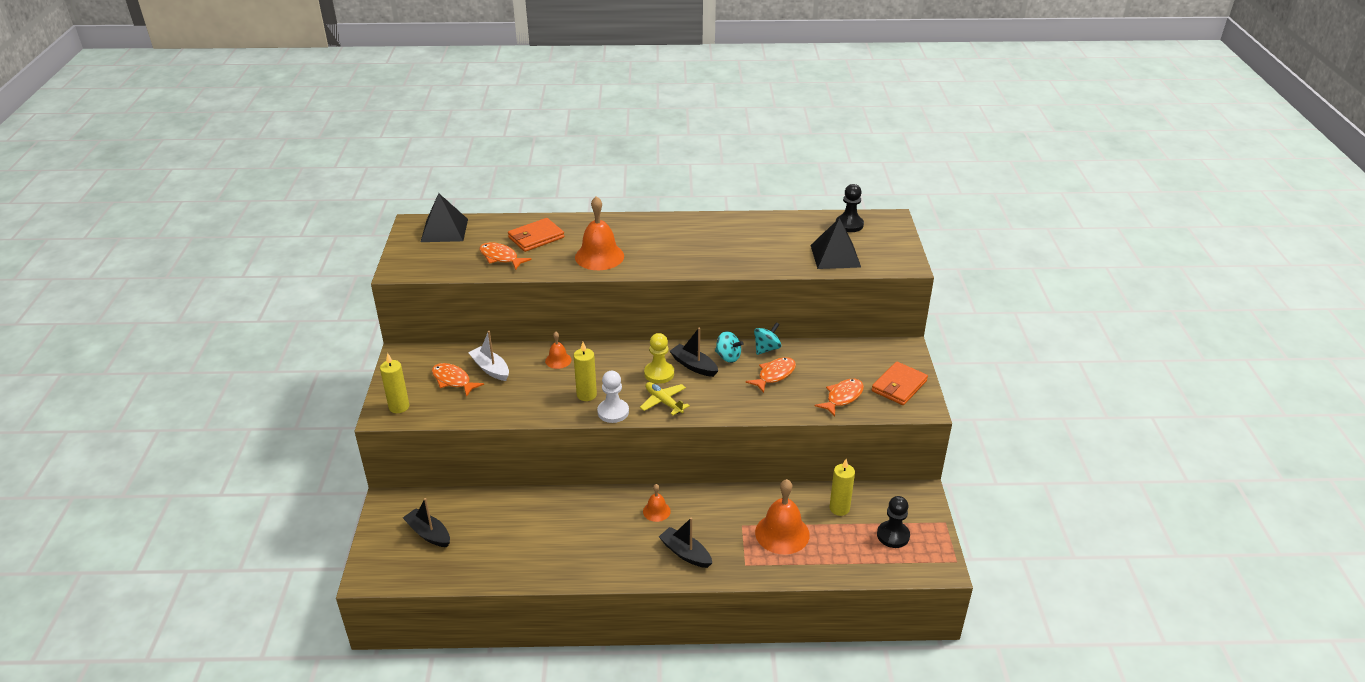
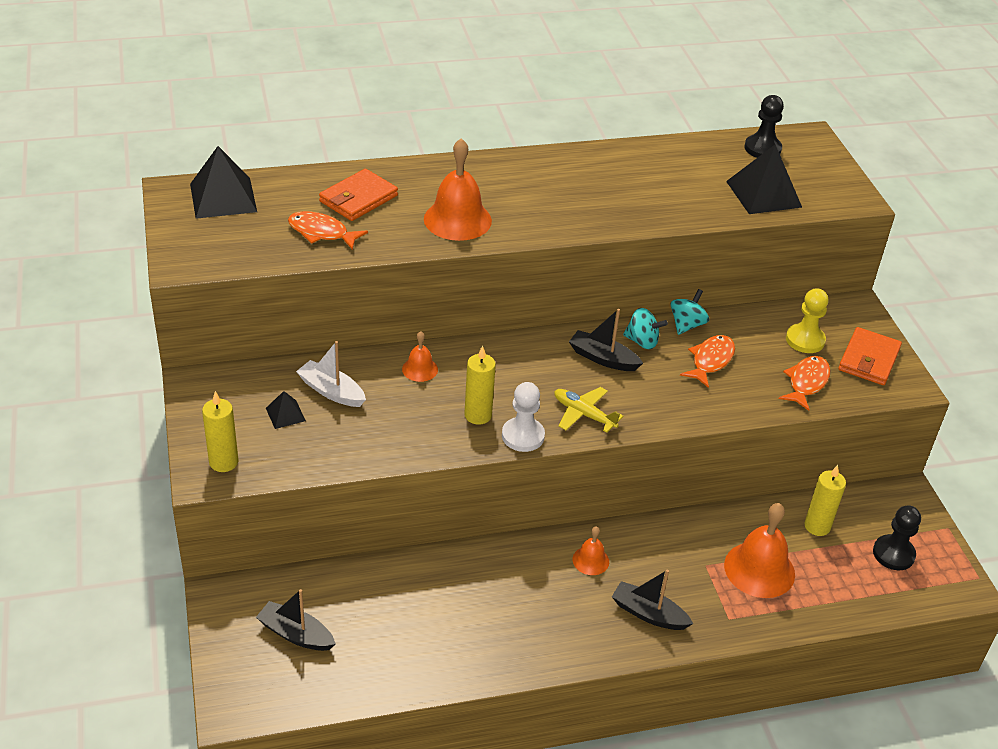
camera: 15 degrees left, 5 degrees up
orange fish [432,363,484,397] -> black pyramid [266,391,306,429]
yellow pawn [644,333,674,384] -> yellow pawn moved to [786,288,829,353]

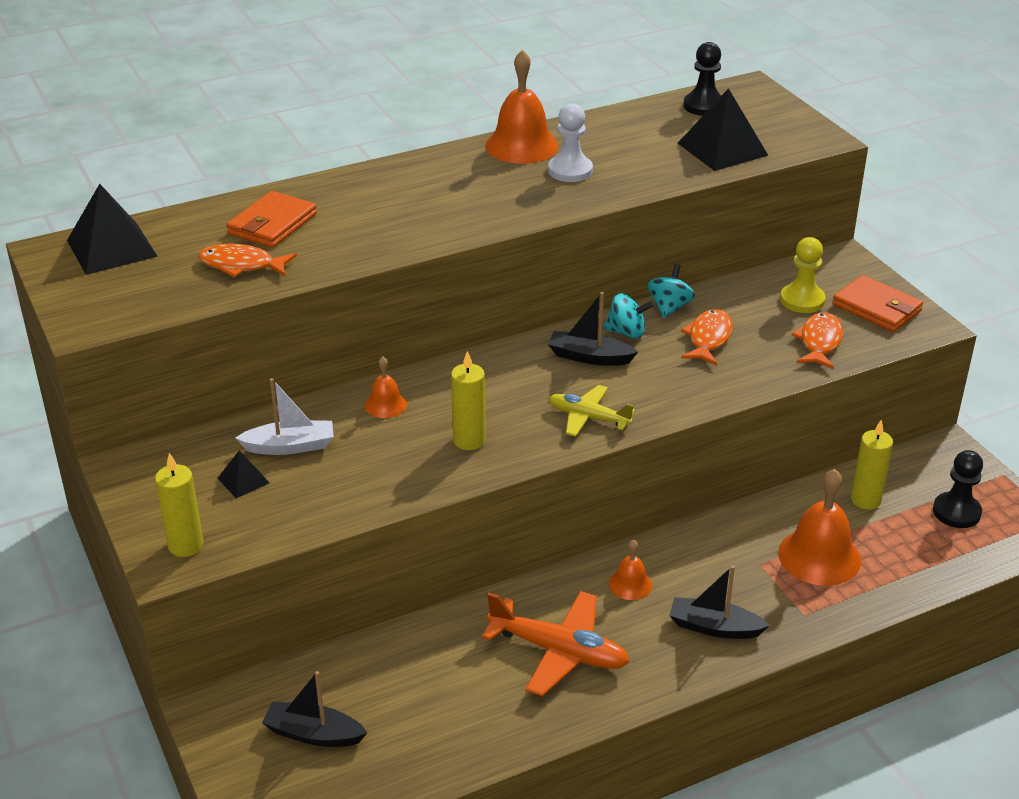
camera: 10 degrees left, 5 degrees down
white boat [296,341,366,407] -> white boat turned 150 degrees clockwise [236,378,334,455]
orange bell [424,138,492,241] -> orange bell moved to [485,50,559,164]
white pawn [502,382,545,452] -> white pawn moved to [548,103,593,182]
orange wallet [838,327,902,385] -> orange wallet turned 60 degrees counterclockwise [832,275,923,332]
none -> orange plane [482,591,630,696]

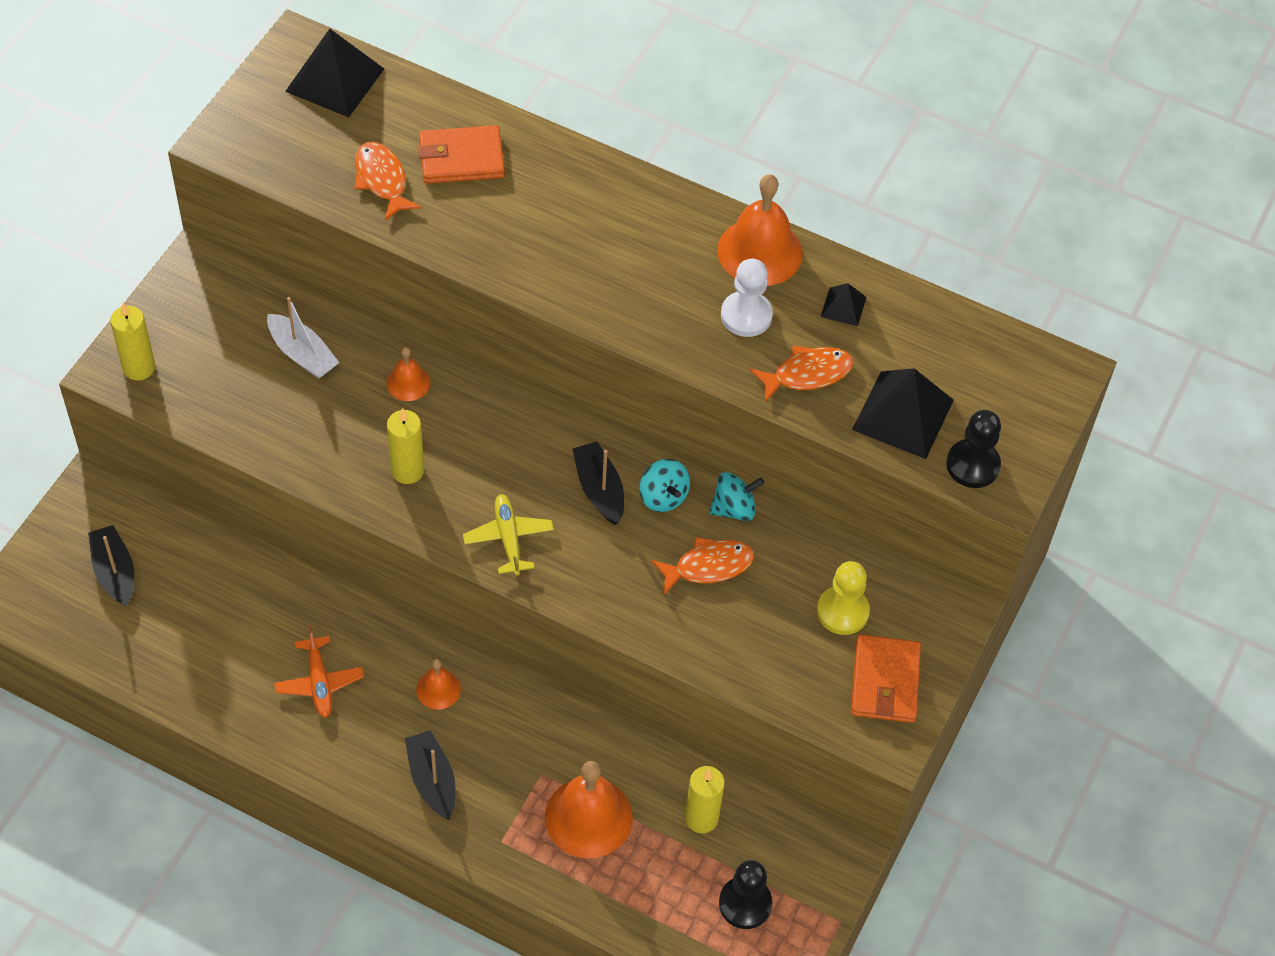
camera: 50 degrees right, 20 degrees up
black pyramid [217,450,270,498] -> black pyramid moved to [821,283,867,326]
orange plane [482,591,630,696] -> orange plane [274,627,364,718], size x0.63
black pawn [683,42,721,116] -> black pawn moved to [946,410,1001,488]
orange fish [791,312,843,369] -> orange fish moved to [750,346,853,402]

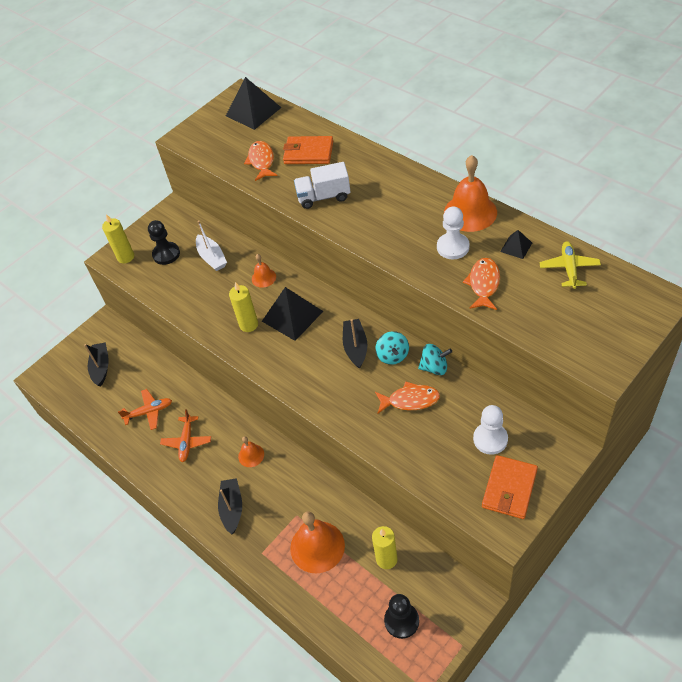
camera: 25 degrees right, 5 degrees down
yellow plane [463,494,554,576] -> yellow plane moved to [539,241,601,289]
orange fish [750,346,853,402] -> orange fish turned 75 degrees counterclockwise [463,258,500,310]
yellow pawn [817,561,870,635] -> white pawn [473,405,508,455]
black pyramid [852,368,954,459] -> black pyramid moved to [262,287,323,341]
black pawn [946,410,1001,488] -> black pawn moved to [148,220,180,265]
none -> orange plane [118,389,172,430]
none -> white truck [294,162,351,209]

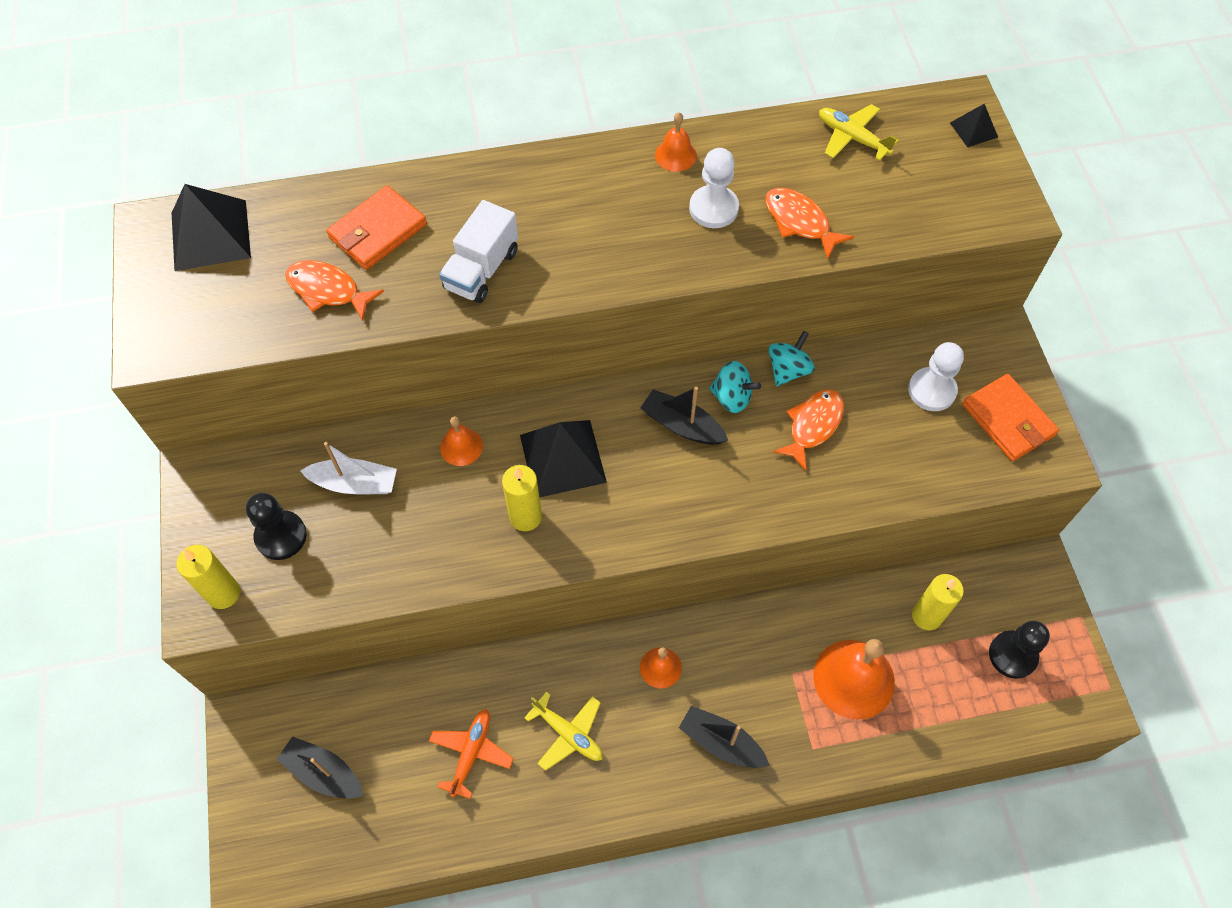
camera: 60 degrees left, 10 degrees up
orange plane [160,409,211,462] -> yellow plane [525,691,603,771]
orange bell [444,155,497,232] -> orange bell [655,112,697,172], size x0.52
black pyramid [500,230,532,259] -> black pyramid moved to [950,104,998,147]

